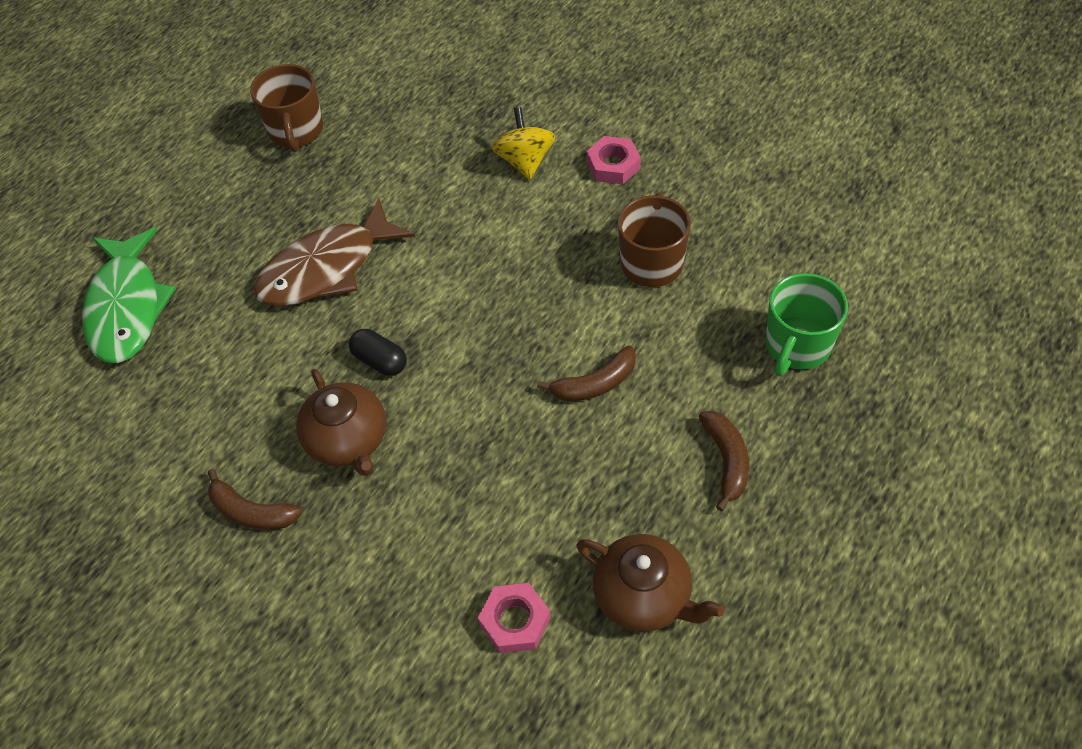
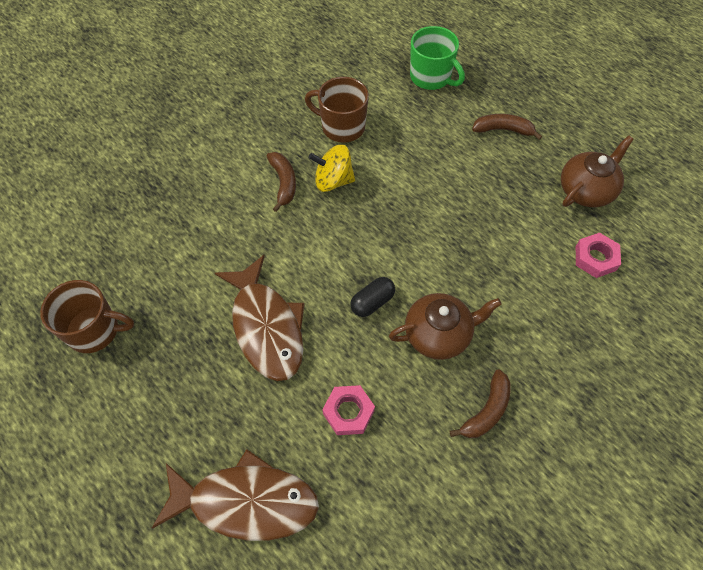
camera: 80 degrees left, 5 degrees up
green fish [82,228,176,363] -> brown fish [152,449,319,541]
yellow spinning top [492,107,555,180] -> yellow spinning top moved to [309,145,355,192]
brown banana [537,346,636,401] -> brown banana moved to [267,152,296,212]
pink nut [587,136,641,184] -> pink nut moved to [322,385,375,435]

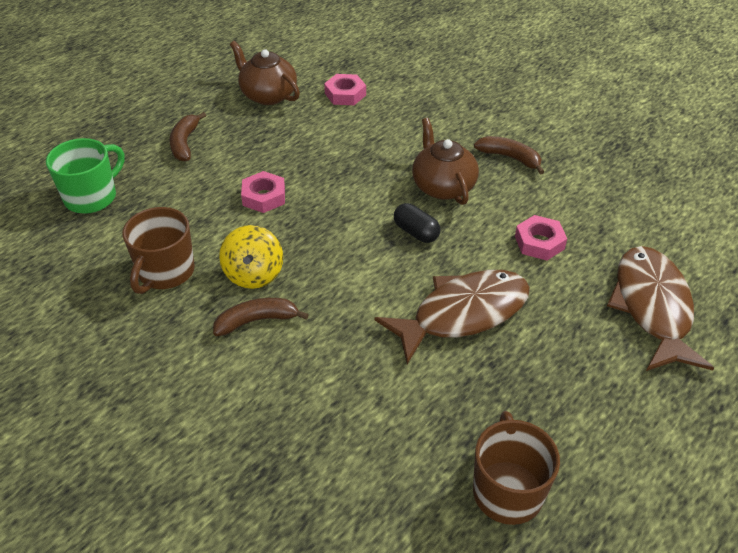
camera: 95 degrees left, 15 degrees down
none -> pink nut [241,171,285,213]

